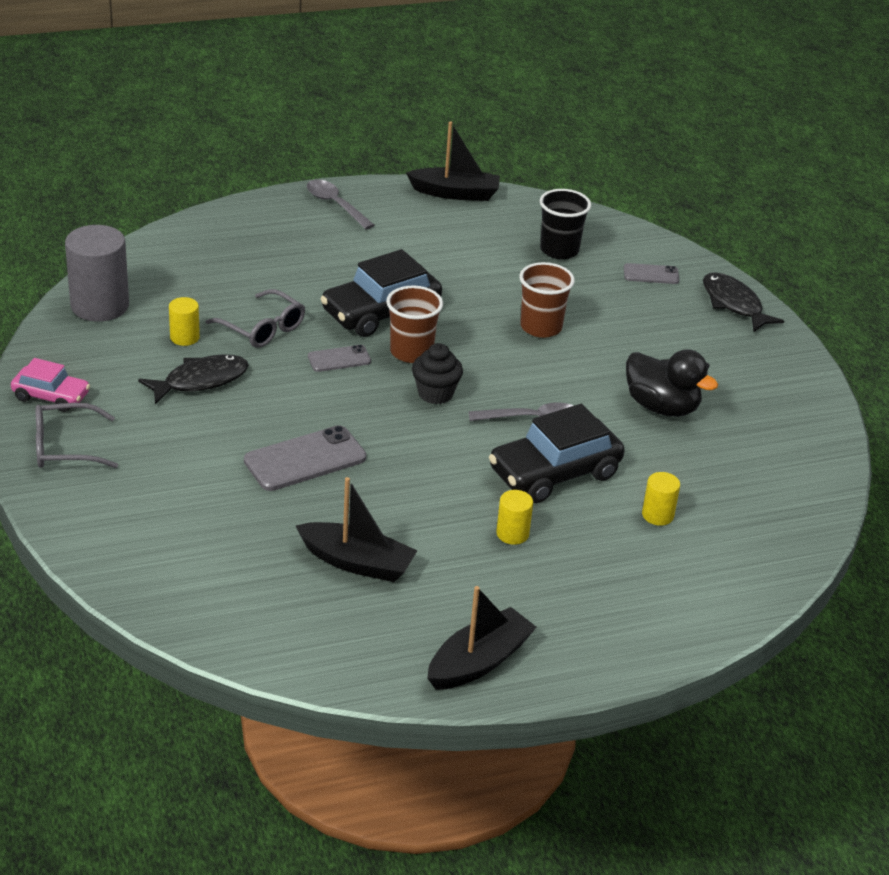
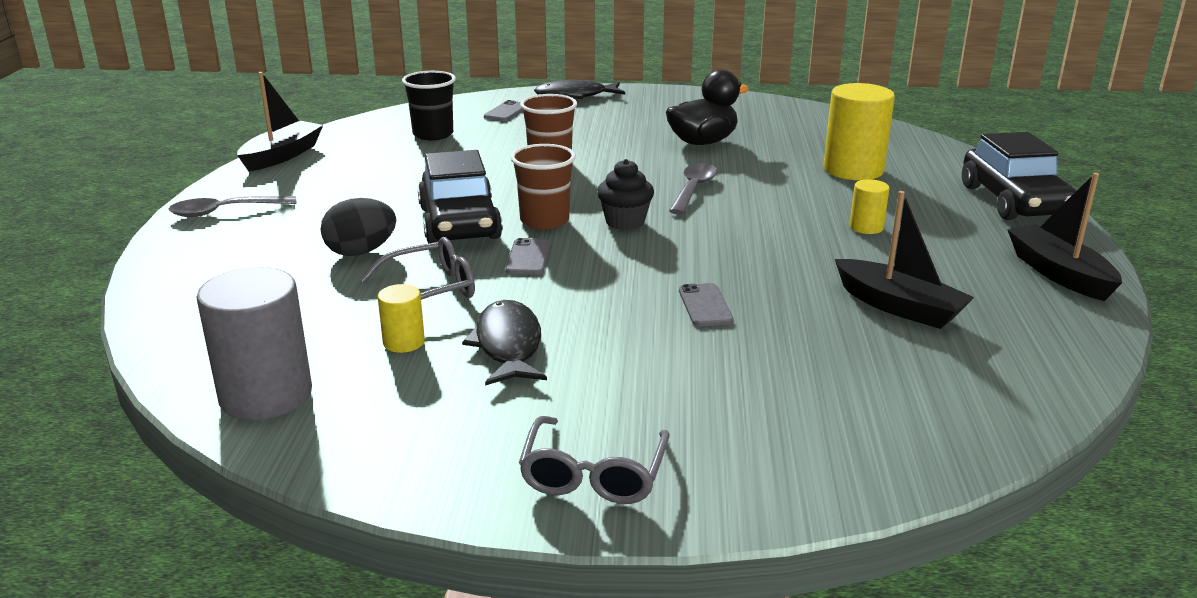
camera: 65 degrees left, 10 degrees down
pink car [11,358,90,412] -> none
grey phone [244,425,366,491] -> grey phone [679,283,734,326], size x0.56
black boat [296,477,418,582] -> black boat turned 90 degrees clockwise [835,191,974,329]
black car [489,404,625,503] -> black car moved to [962,132,1076,220]
yellow cylinder [642,472,680,526] -> yellow cylinder [823,83,895,180], size x2.02
none -> black egg [320,198,396,256]

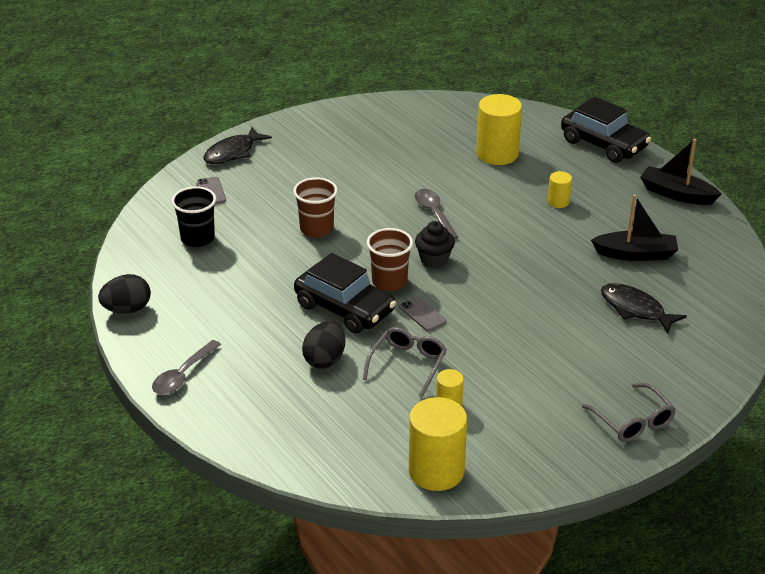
camera: 40 degrees left, 10 degrees up
grey cylinder [196,267,312,420] -> yellow cylinder [409,397,467,491]
black boat [237,72,323,171] -> black egg [98,274,151,314]
black fish [462,300,547,385] -> black fish moved to [601,283,687,333]
black duck [666,69,749,145] -> none
grey phone [679,283,734,326] -> none

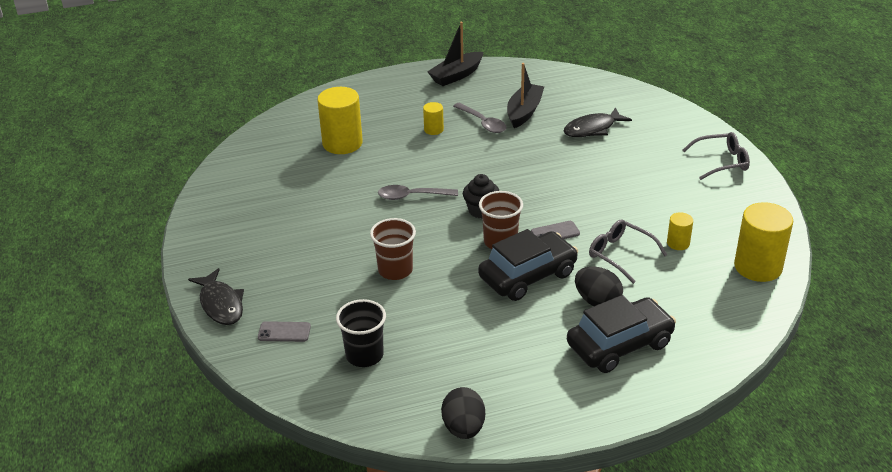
camera: 70 degrees left, 0 degrees up
grey spoon [152,340,221,395] -> grey spoon moved to [453,103,507,133]
black car [561,96,651,163] -> black car moved to [567,295,676,373]

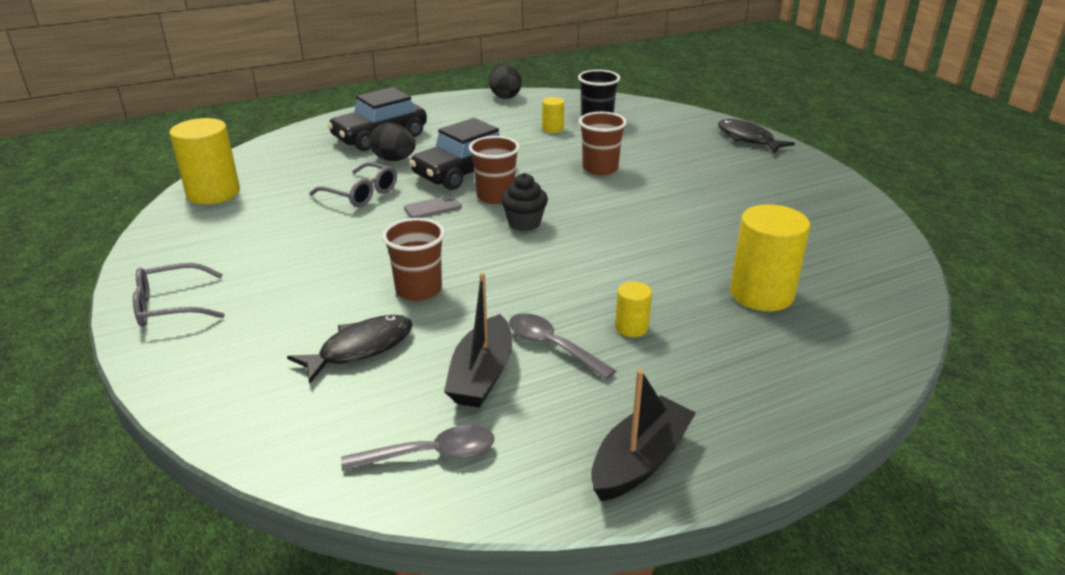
camera: 170 degrees right, 5 degrees down
grey phone [258,321,311,342] -> none
grey spoon [378,185,458,200] -> grey spoon moved to [341,425,494,471]
yellow cylinder [667,212,693,250] -> yellow cylinder moved to [542,97,564,133]
none -> brown cup [382,218,445,301]

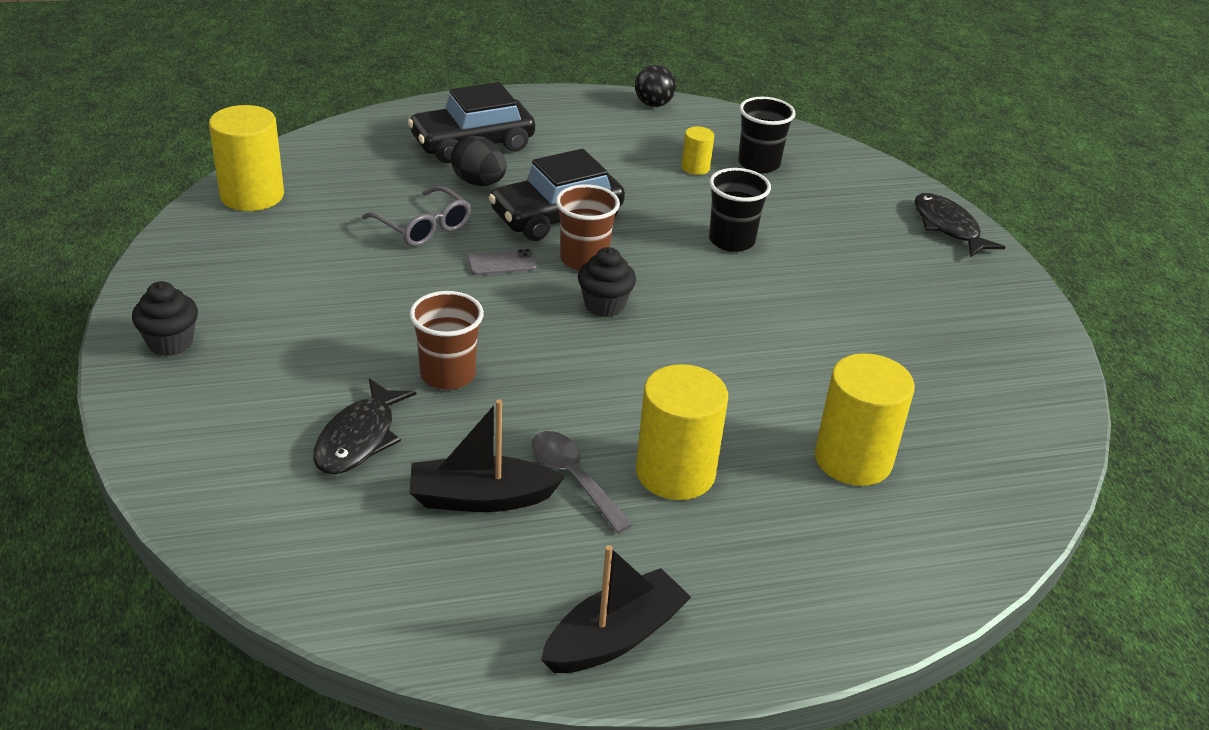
camera: 10 degrees right, 5 degrees up
grey glasses [133,263,225,327] -> black cupcake [132,281,198,356]
black fish [287,315,413,384] -> black fish turned 135 degrees clockwise [313,378,416,474]
grey spoon [341,425,494,471] -> none
black boat [444,273,512,408] -> black boat turned 60 degrees clockwise [410,399,565,512]
black egg [489,64,522,99] -> black ball [635,65,676,107]
brown cup [579,112,627,175] -> black cup [709,168,771,252]
yellow cylinder [615,281,652,337] -> yellow cylinder [636,364,728,500], size x2.02

